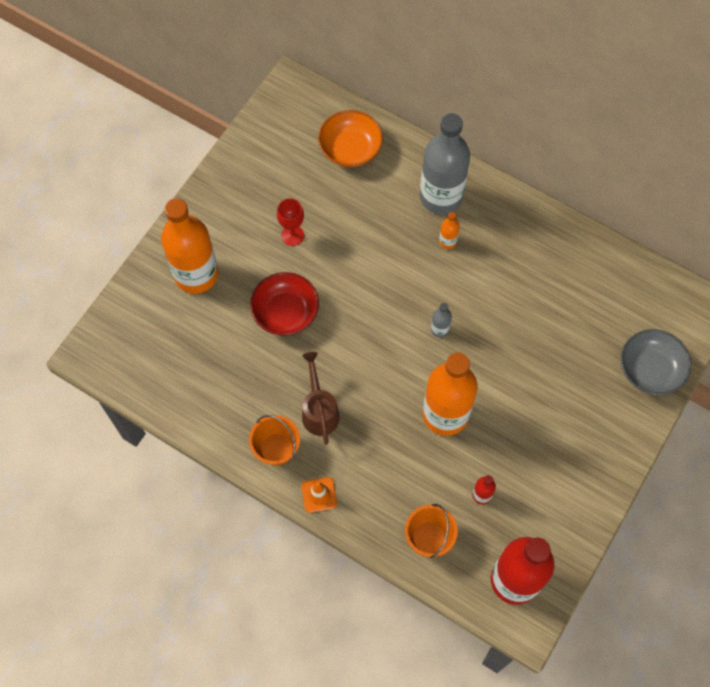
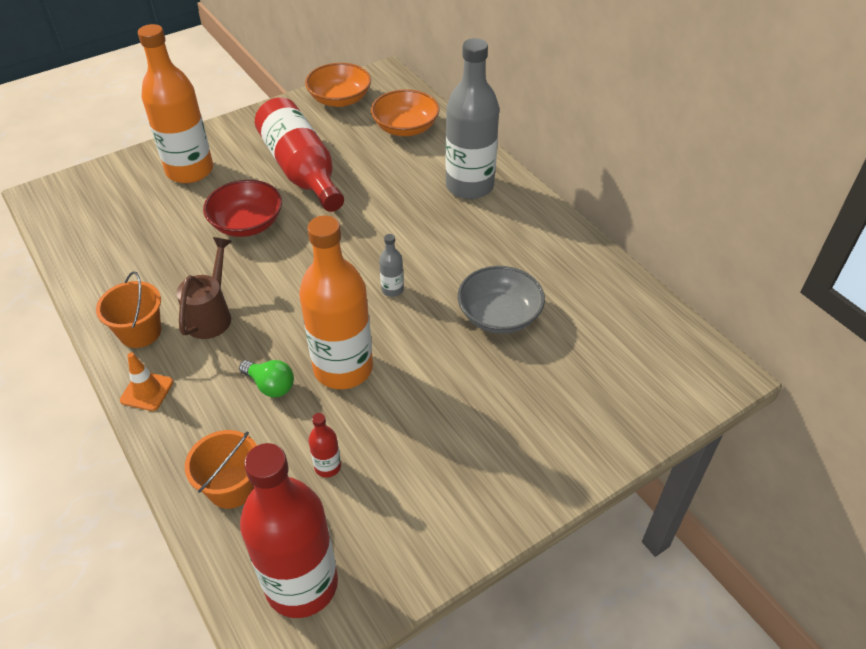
camera: 25 degrees right, 20 degrees down
red goblet [277,198,304,246] -> red bottle [255,97,344,212]
orange bottle [439,212,460,249] -> none
grey bowl [621,329,691,395] -> grey bowl moved to [458,266,545,334]
none -> green light bulb [239,360,294,397]
none -> orange bowl [305,63,371,107]

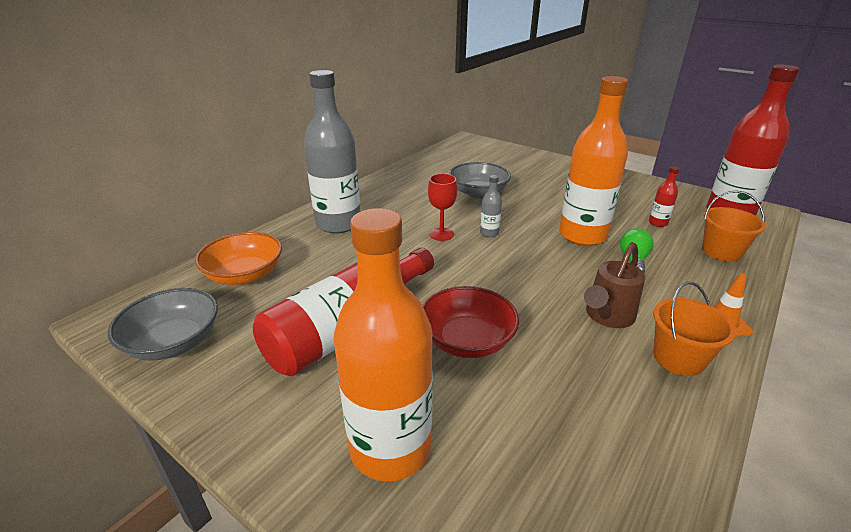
camera: 110 degrees left, 15 degrees down
brown watering can [177,237,232,339] -> brown watering can turned 45 degrees counterclockwise [584,242,645,328]
orange bowl [305,63,371,107] -> grey bowl [108,288,218,361]
none -> red goblet [428,174,457,241]

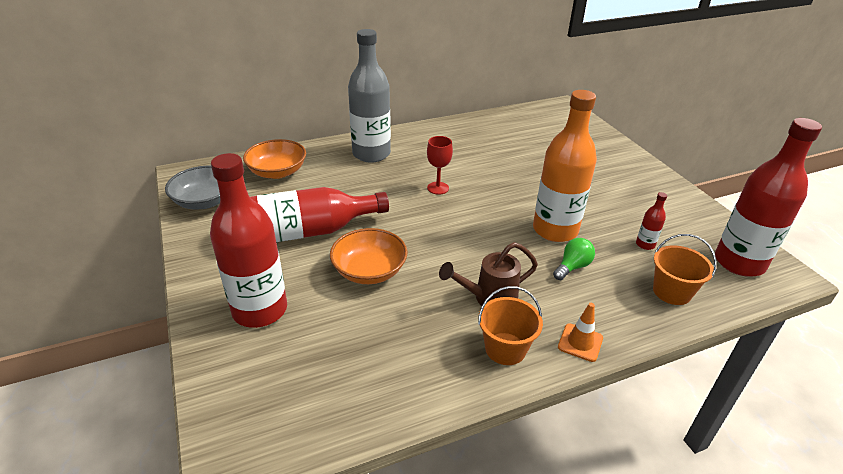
camera: 30 degrees right, 5 degrees up
orange bottle [334,208,433,482] -> red bottle [210,153,287,328]
red bowl [422,286,519,358] -> orange bowl [330,228,408,284]
grey bowl [449,162,511,198] -> none
grey bottle [480,175,502,237] -> none

